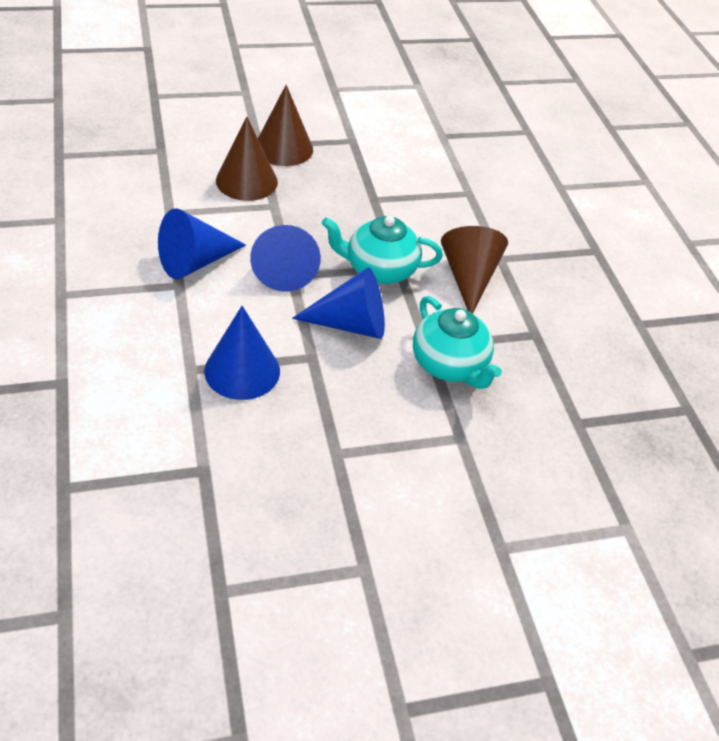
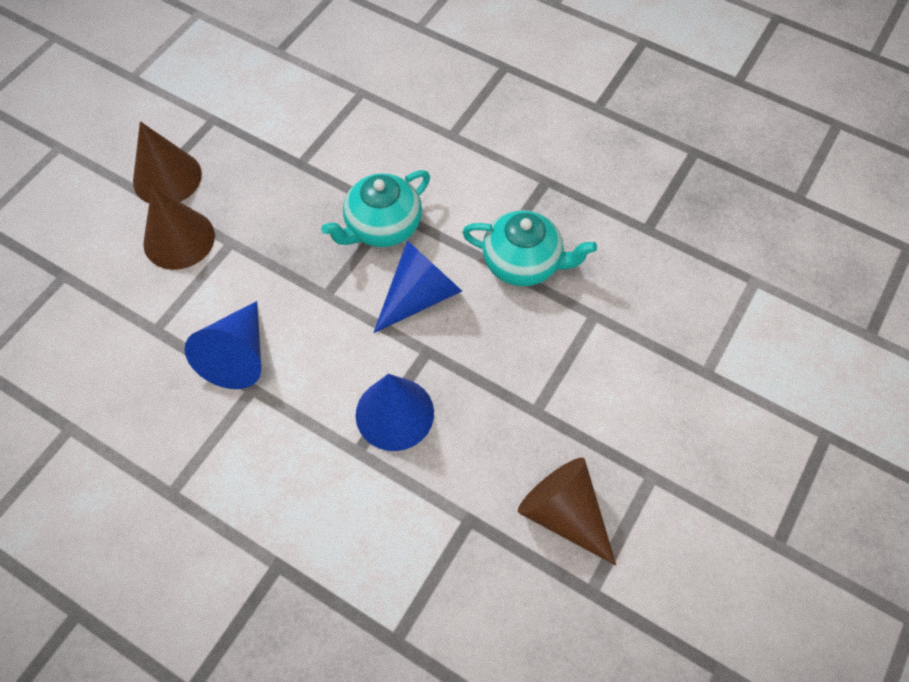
camera: 40 degrees left, 15 degrees up
blue cone [250,225,321,292] -> none
brown cone [441,226,508,314] -> brown cone moved to [518,457,616,565]

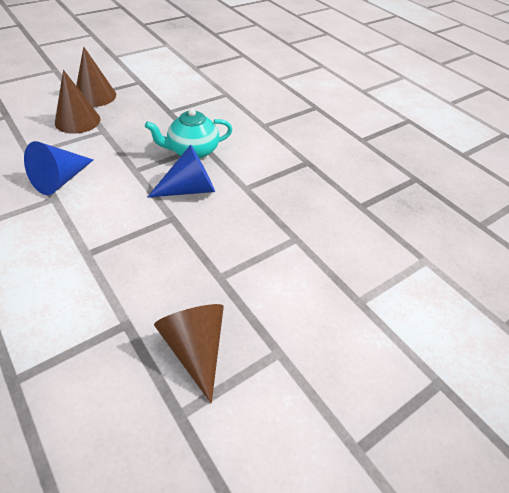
camera: 20 degrees right, 15 degrees down
blue cone [356,374,434,451] -> none
turquoise teapot [462,210,597,286] -> none

